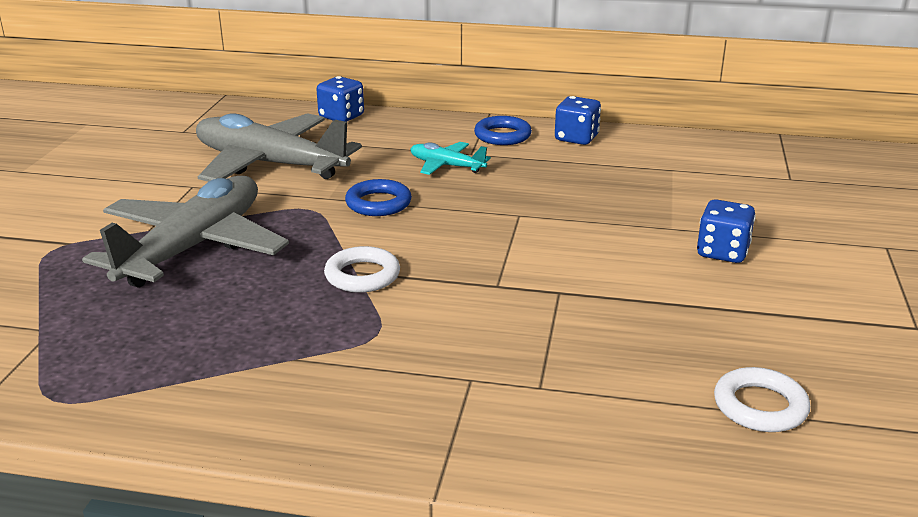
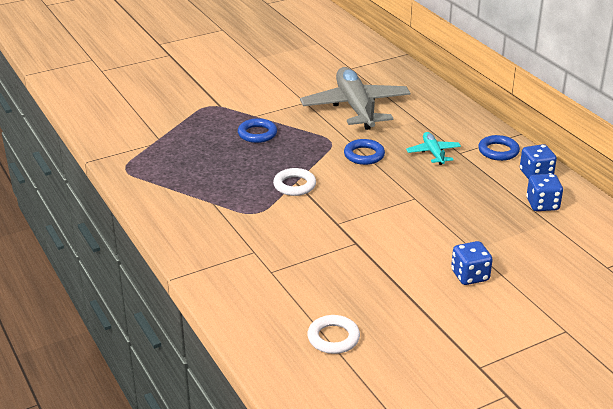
camera: 50 degrees right, 5 degrees up
grey plane [82,176,289,288] -> blue ring [238,118,277,143]
blue dice [316,76,364,122] -> blue dice moved to [526,174,563,211]

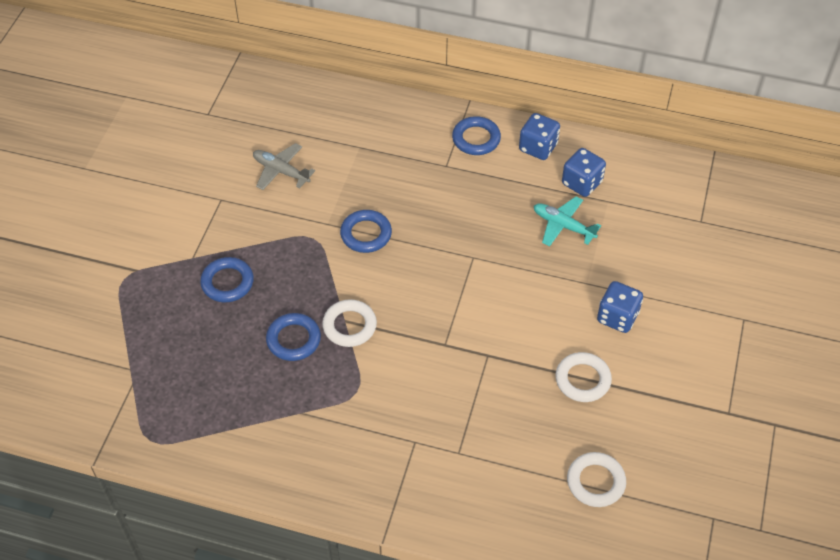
camera: 45 degrees left, 20 degrees up
grey plane [300,67,411,130] -> grey plane [253,143,315,190], size x0.47
turquoise plane [406,132,461,165] -> turquoise plane moved to [534,196,601,246]
none -> blue ring [266,313,321,361]
none -> white ring [555,352,612,402]

